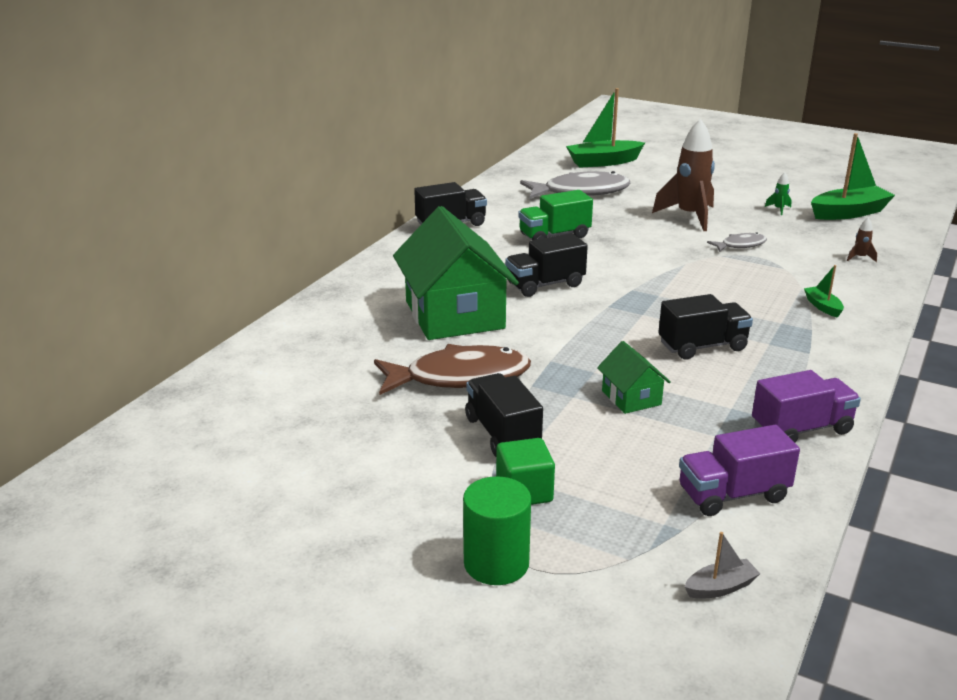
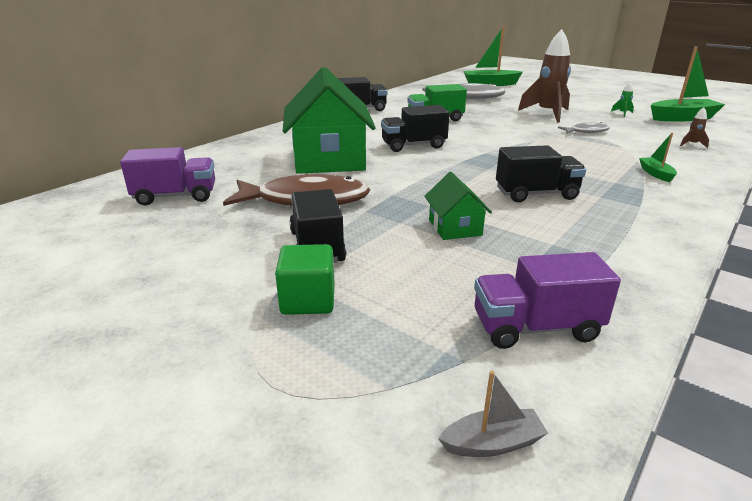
camera: 10 degrees right, 0 degrees up
green cylinder [463,476,531,585] -> none
purple truck [752,370,861,443] -> purple truck moved to [120,147,215,205]

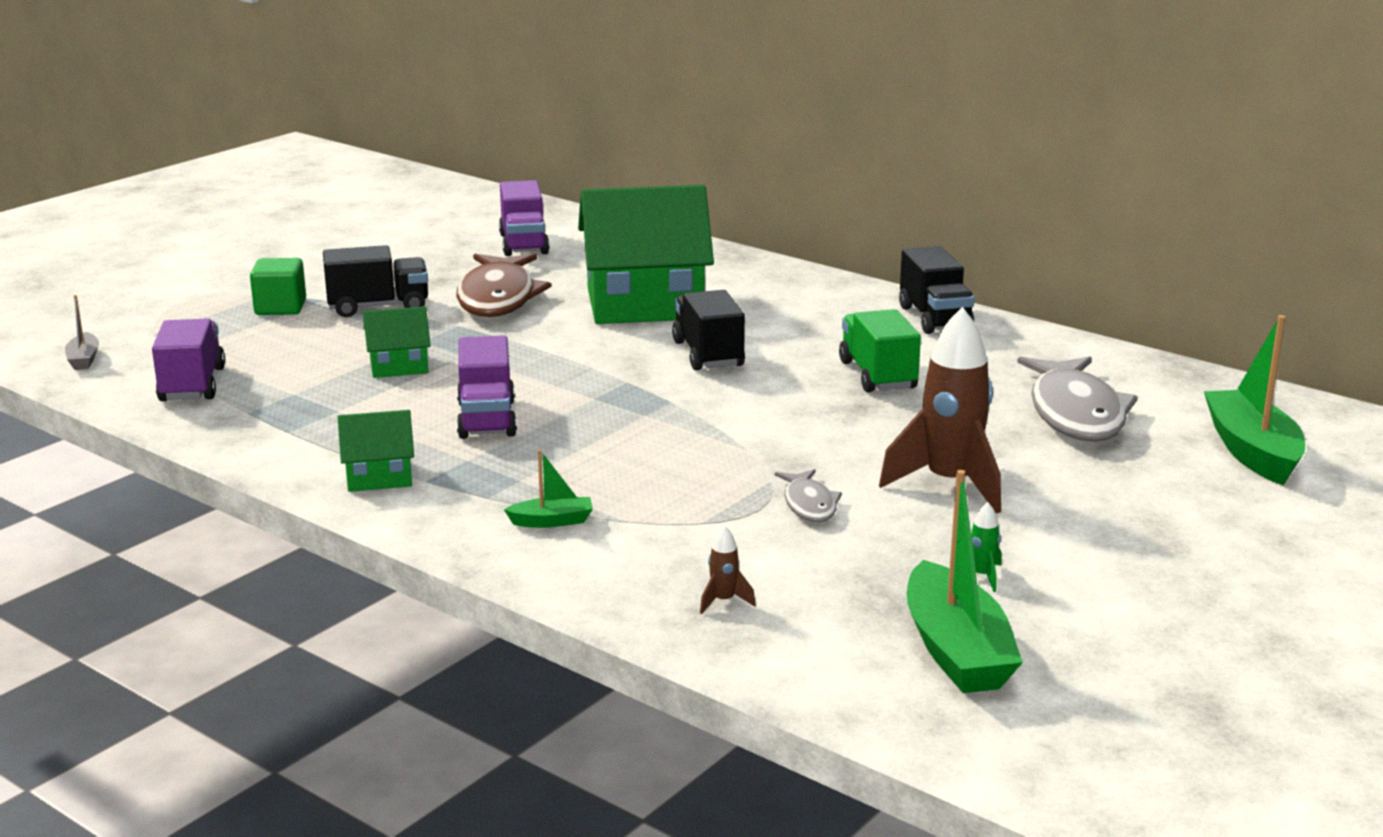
camera: 90 degrees right, 5 degrees down
black truck [496,145,586,202] -> purple truck [457,335,517,439]
none -> green house [338,410,414,492]

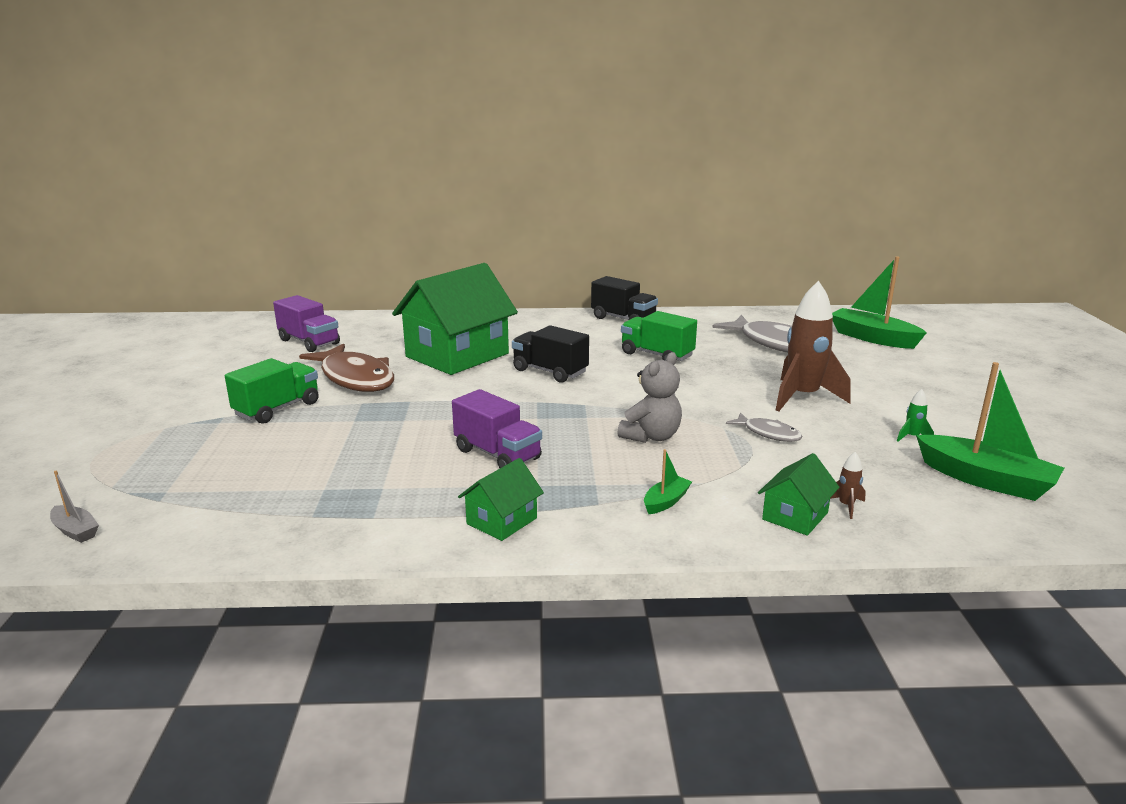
camera: 40 degrees left, 0 degrees up
purple truck [152,319,225,401] -> none
green cube [250,258,306,315] -> none
black truck [323,245,428,317] -> green truck [225,358,319,424]
green house [363,306,431,378] -> green house moved to [758,453,839,536]
none -> grey teddy bear [617,352,682,443]

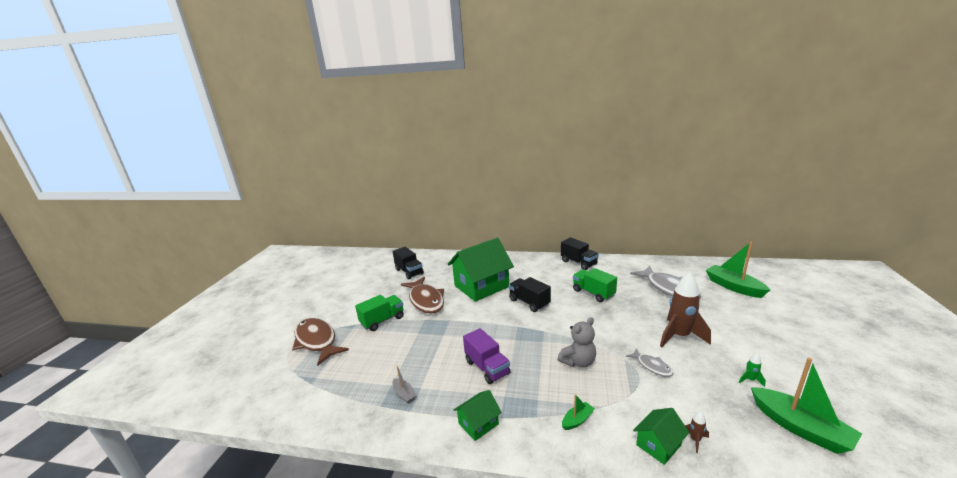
camera: 15 degrees right, 0 degrees up
grey boat [50,470,99,543] -> grey boat moved to [393,366,417,404]
purple truck [273,295,340,352] -> black truck [393,247,424,280]
none -> brown fish [292,318,349,366]

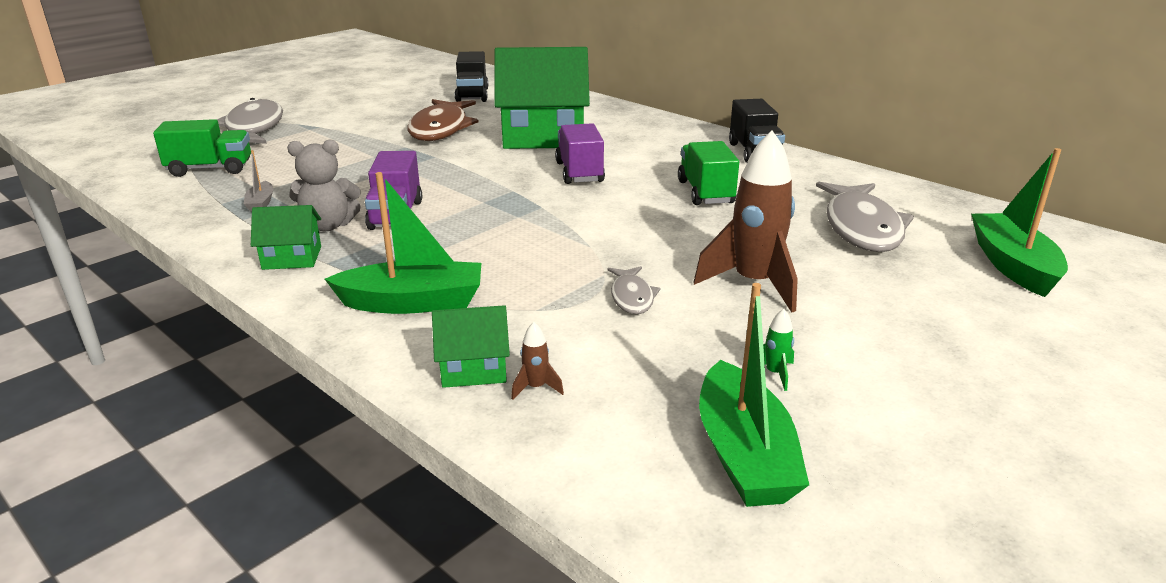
camera: 30 degrees right, 5 degrees up
brown fish [292,318,349,366] -> grey fish [217,98,283,144]
green truck [355,295,404,331] -> green truck moved to [153,119,251,177]
black truck [509,277,551,312] -> purple truck [555,123,605,184]
grey teddy bear [558,317,596,368] -> grey teddy bear moved to [287,139,361,231]
green boat [562,394,595,430] -> green boat [325,172,481,314], size x2.07

